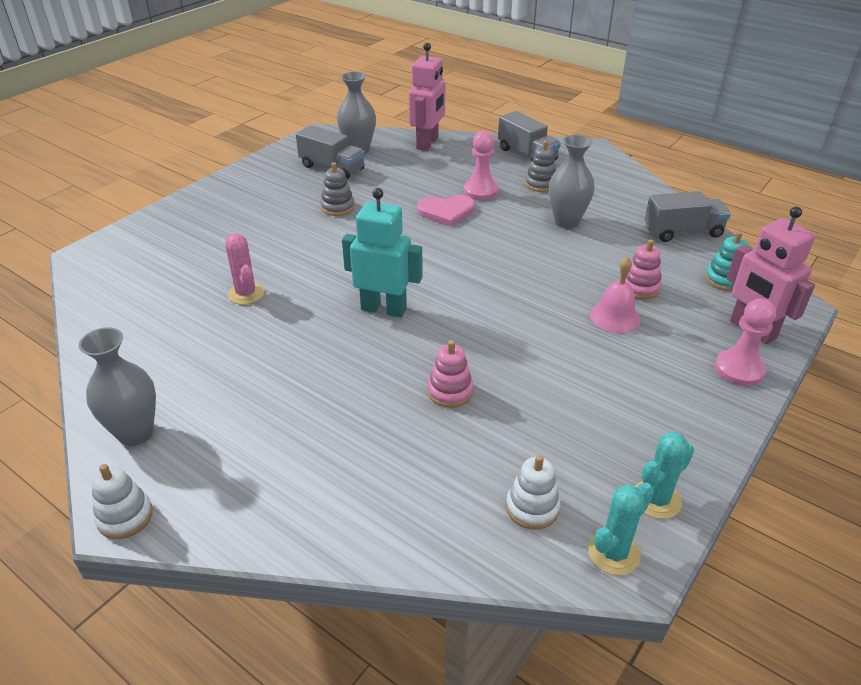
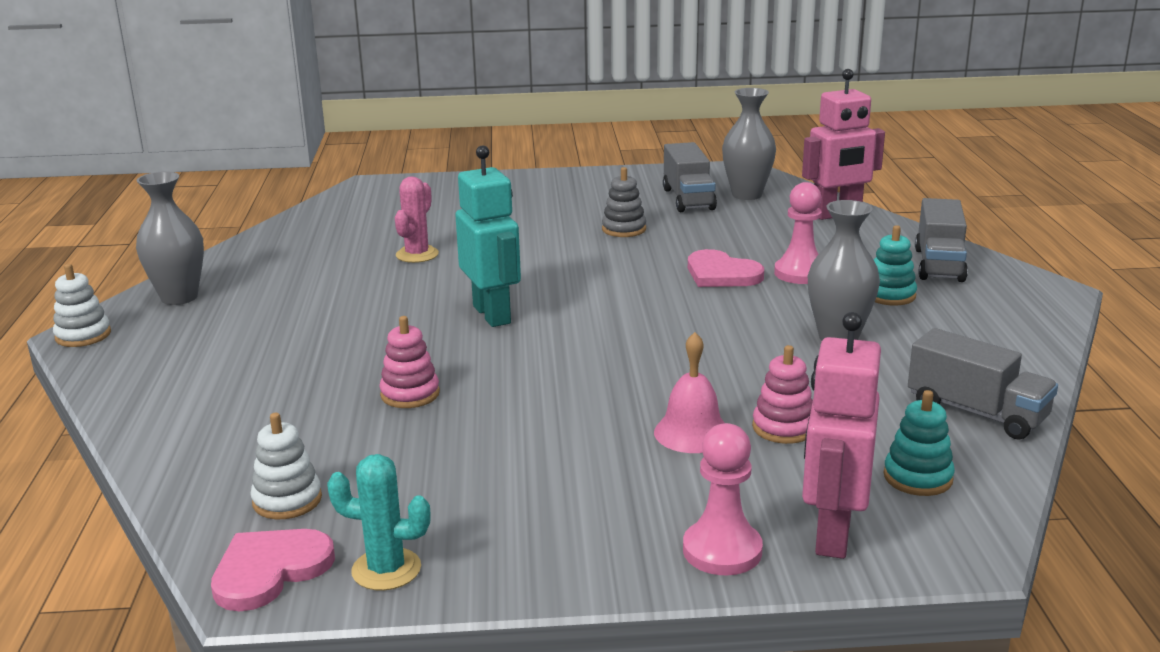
camera: 50 degrees right, 15 degrees down
grey stacking toy [525,140,556,192] -> turquoise stacking toy [874,225,917,305]
turquoise cactus [588,483,654,575] -> pink heart [211,529,335,611]

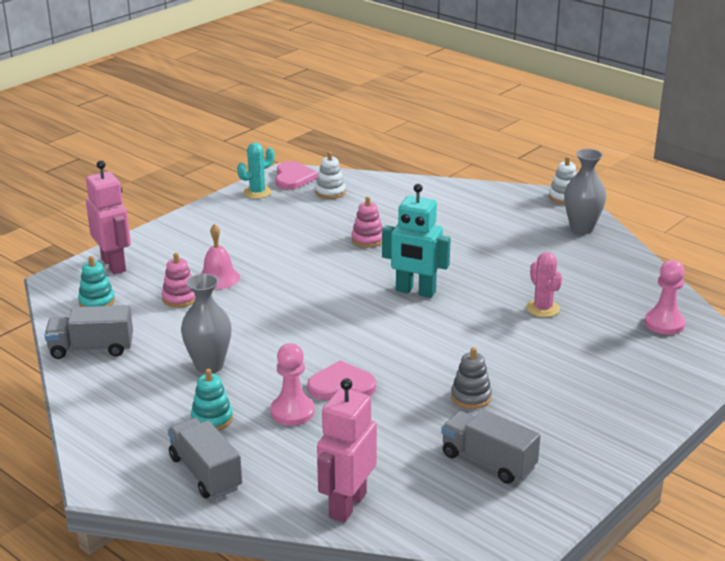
camera: 135 degrees right, 5 degrees up
pink pawn [683,423,763,575] -> pink pawn moved to [645,260,686,335]
grey vase [722,88,776,200] -> none

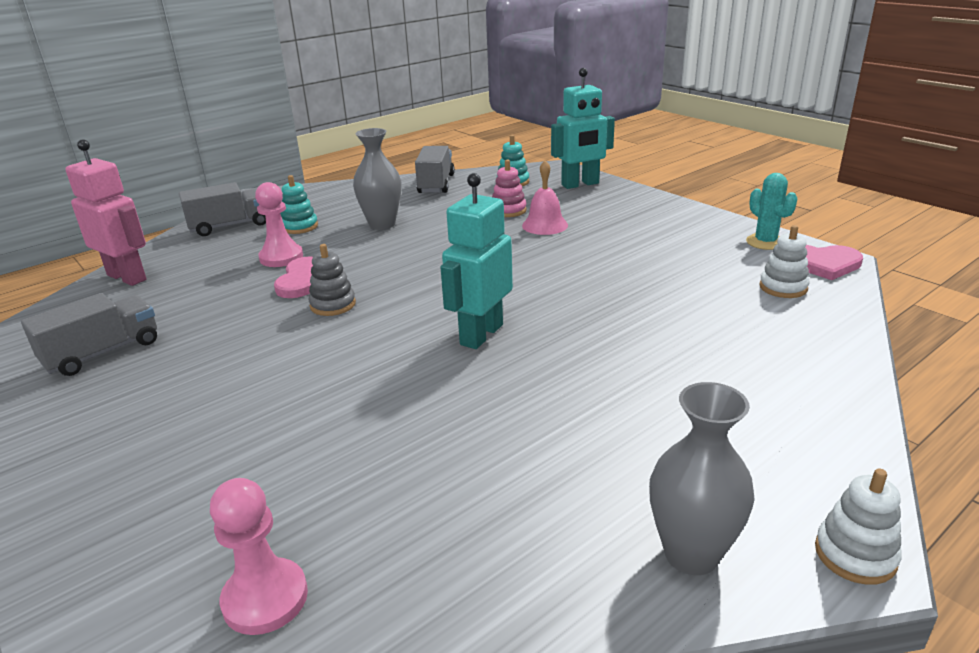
camera: 100 degrees right, 0 degrees up
pink robot [86,160,131,274] -> turquoise robot [551,68,615,189]
pink stacking toy [352,197,383,247] -> none
grey stacking toy [451,347,492,409] -> grey stacking toy moved to [308,244,356,316]
pink cactus [526,252,562,317] -> none

